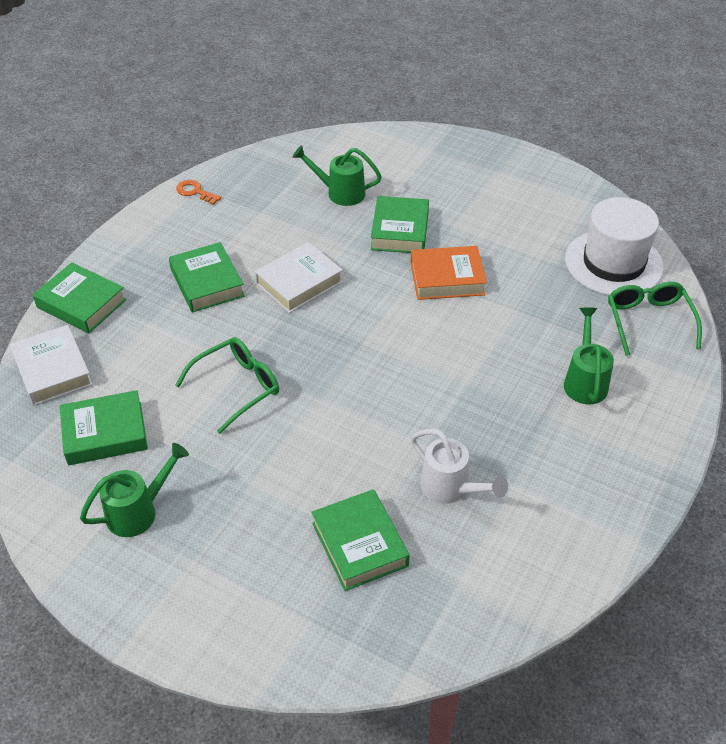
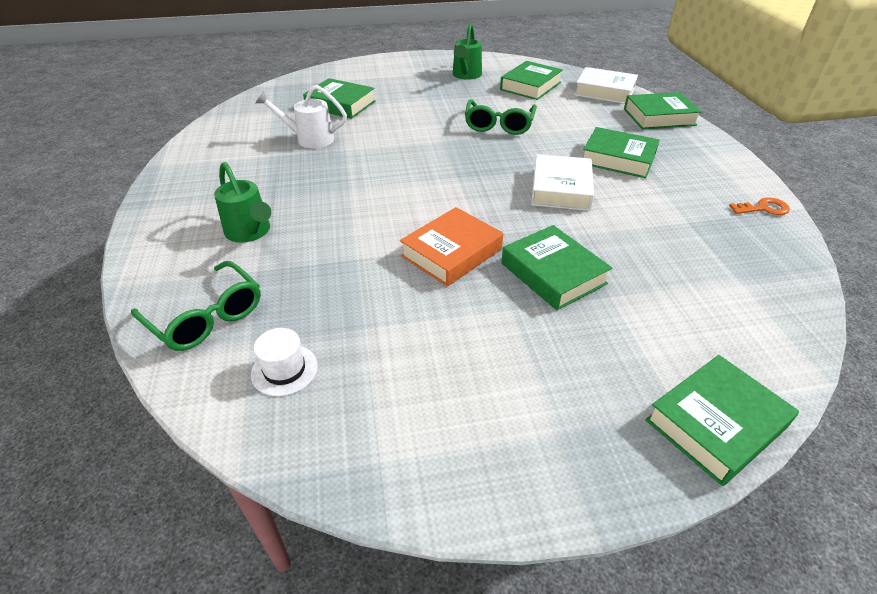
camera: 140 degrees right, 5 degrees down
green watering can [292,145,382,206] -> none
white hat [565,197,664,296] -> white hat [251,328,318,396], size x0.45
none -> green book [645,355,799,486]

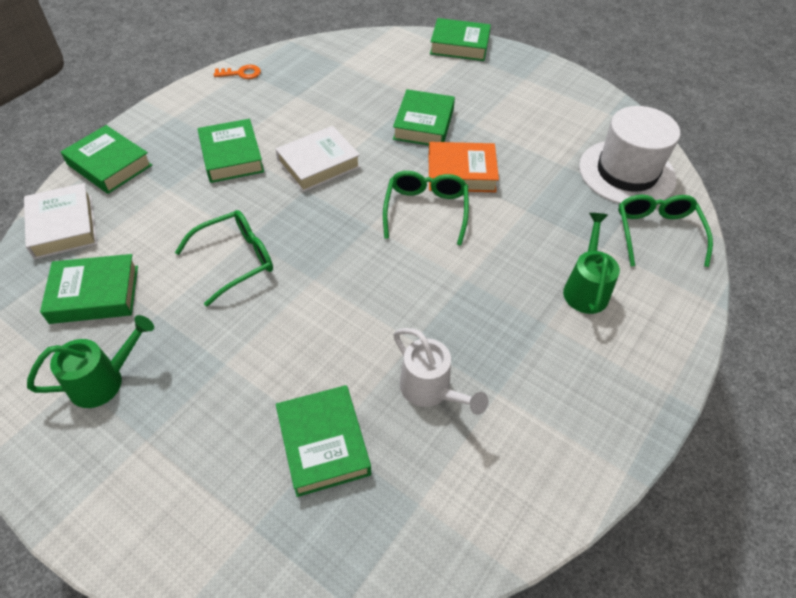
camera: 135 degrees left, 10 degrees up
white hat [251,328,318,396] -> white hat [579,106,680,204], size x2.23
orange key [729,197,790,215] -> orange key turned 135 degrees clockwise [214,65,261,79]
none -> green glasses [383,171,469,246]

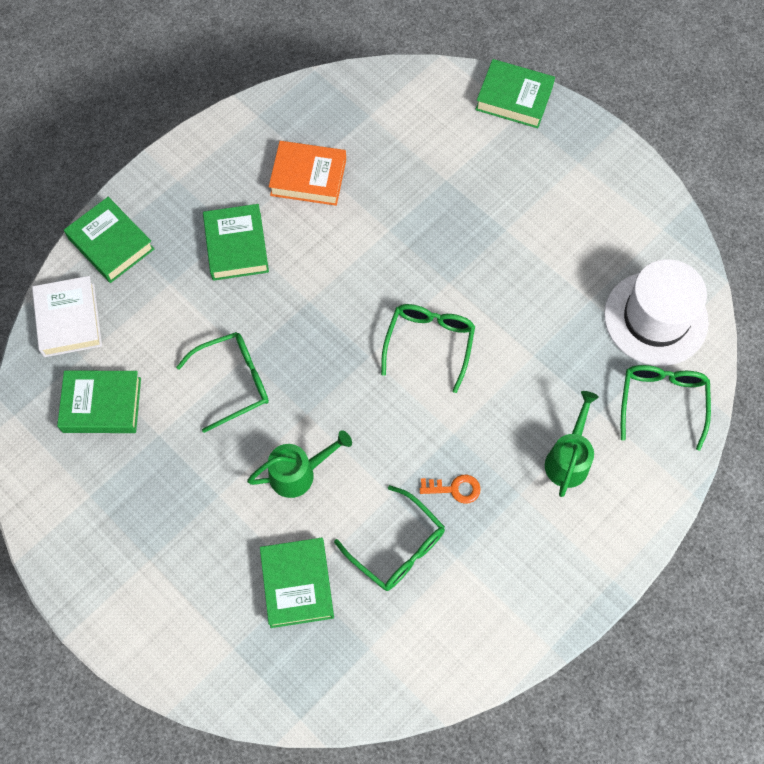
camera: 10 degrees right, 15 degrees up
green watering can [27,315,154,408] -> green watering can moved to [247,430,352,498]
orange key [214,65,261,79] -> orange key moved to [420,475,481,504]
white book [275,126,360,192] -> none
green book [393,89,455,145] -> none
white watering can [394,328,488,415] -> green glasses [334,485,445,591]
orange book [429,142,499,192] -> orange book moved to [269,141,346,206]

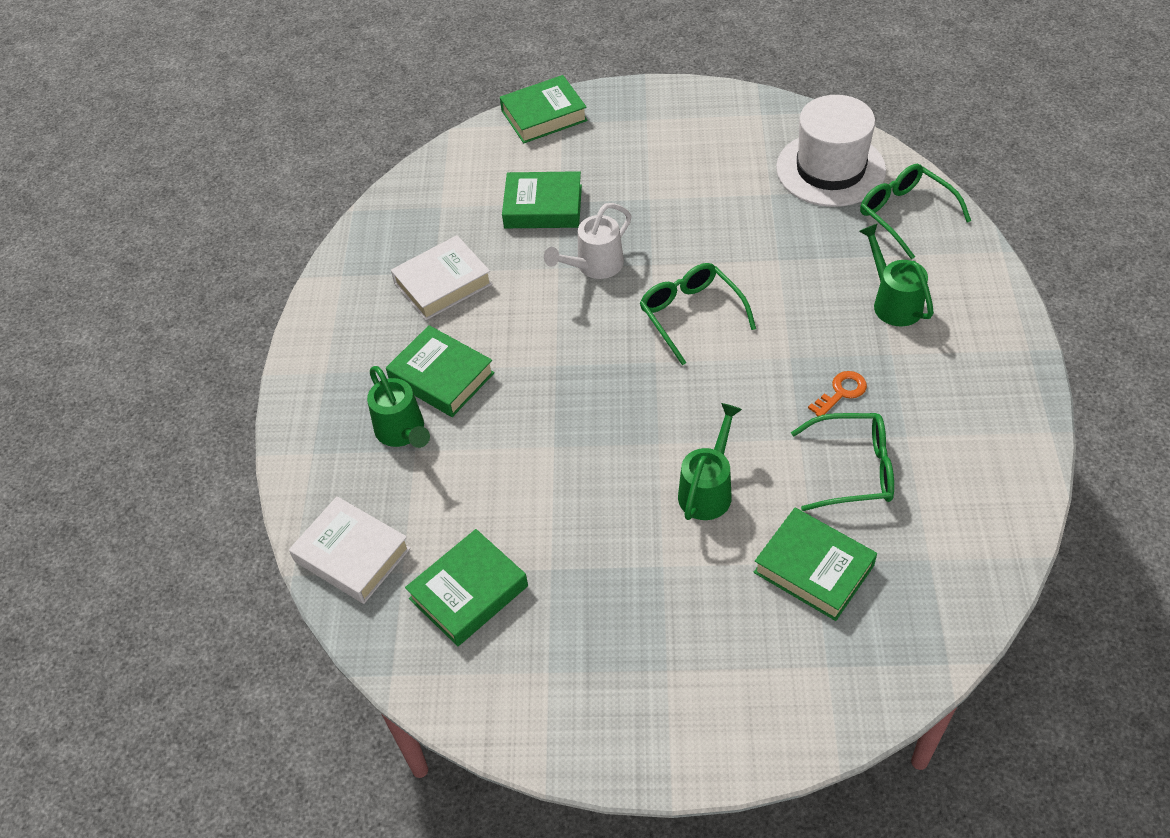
camera: 40 degrees left, 15 degrees down
green book [64,197,154,283] -> green book moved to [502,171,582,228]
green glasses [176,332,269,433] -> none
orange book [269,141,346,206] -> white book [391,235,492,320]
none -> green watering can [367,366,430,448]
none -> white watering can [544,203,631,279]

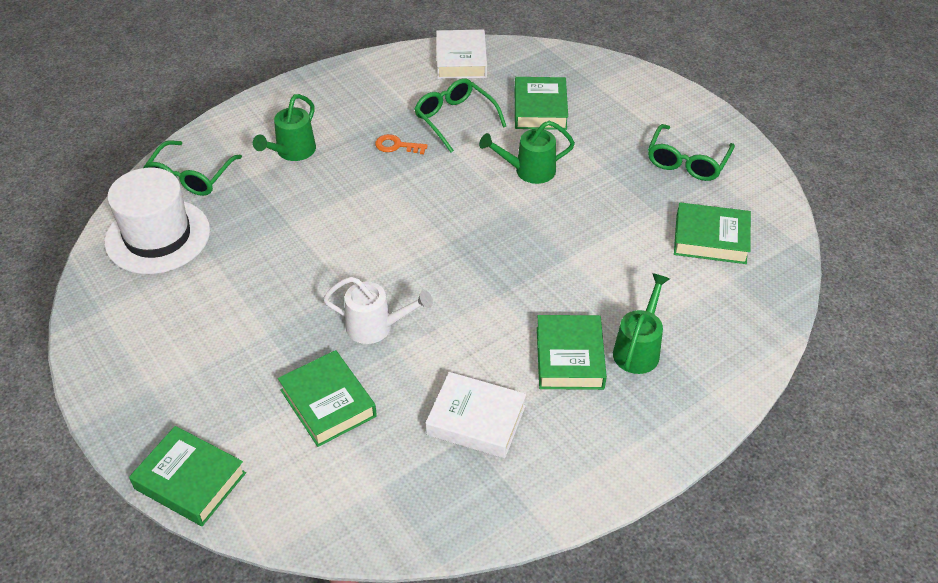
camera: 130 degrees left, 5 degrees down
white book [289,496,411,604] -> white book moved to [436,30,487,79]
green glasses [640,263,756,365] -> green glasses moved to [648,124,735,181]

